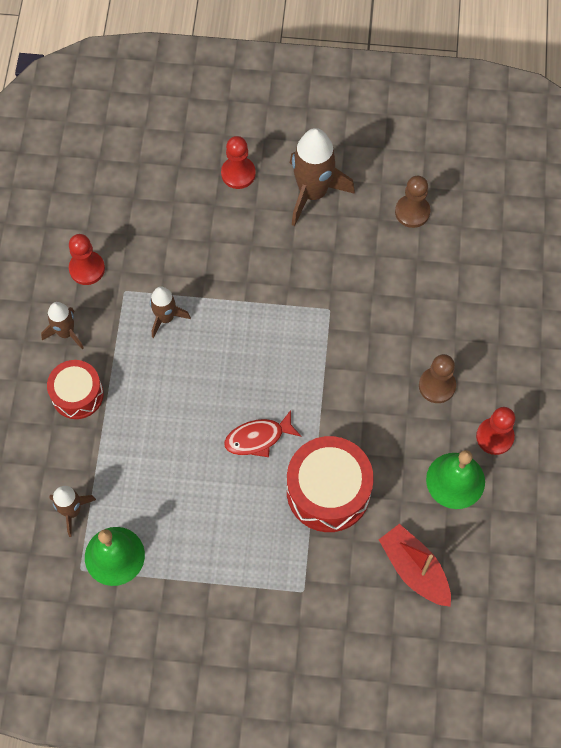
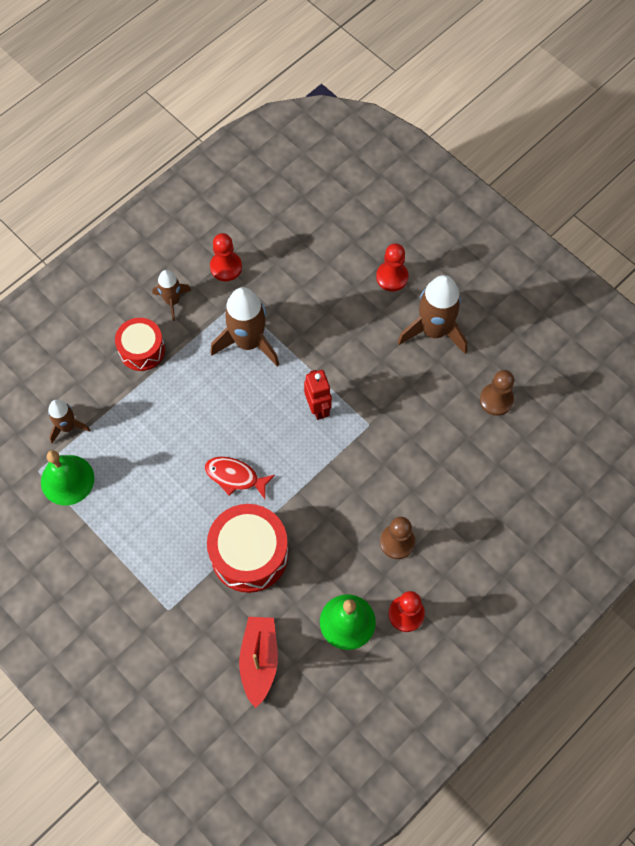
camera: 40 degrees right, 0 degrees up
brown rocket [150,287,191,338] -> brown rocket [210,287,279,366], size x1.76
none -> red robot [304,370,332,420]

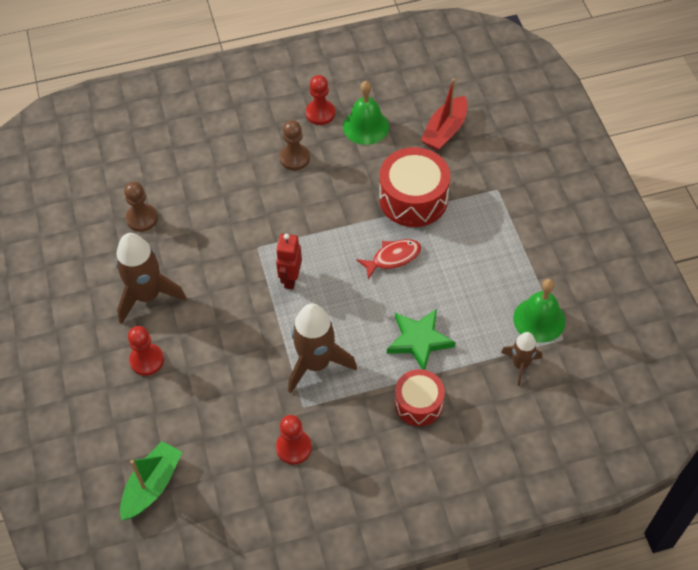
camera: 150 degrees left, 10 degrees down
brown rocket [152,270,192,321] -> none
red fish [205,457,275,499] -> red fish turned 75 degrees counterclockwise [356,239,421,279]
none -> green boat [120,441,182,520]
none -> green star [387,309,456,370]

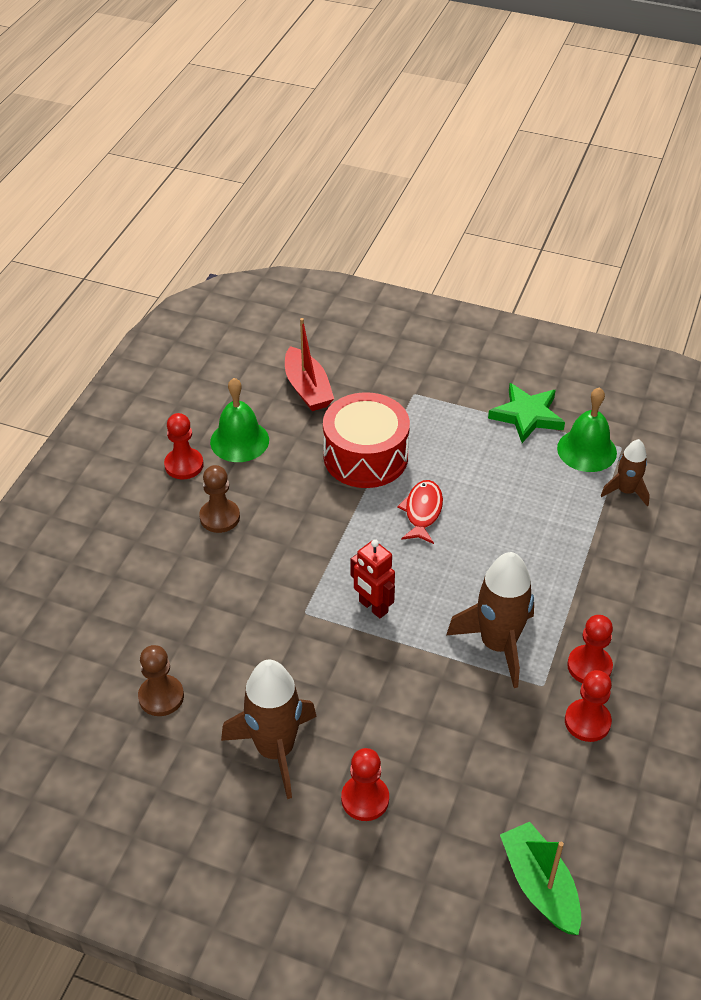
camera: 55 degrees left, 10 degrees down
green star [387,309,456,370] -> green star moved to [488,383,565,443]
red drum [394,369,445,426] -> none
none -> red pawn [567,615,613,683]

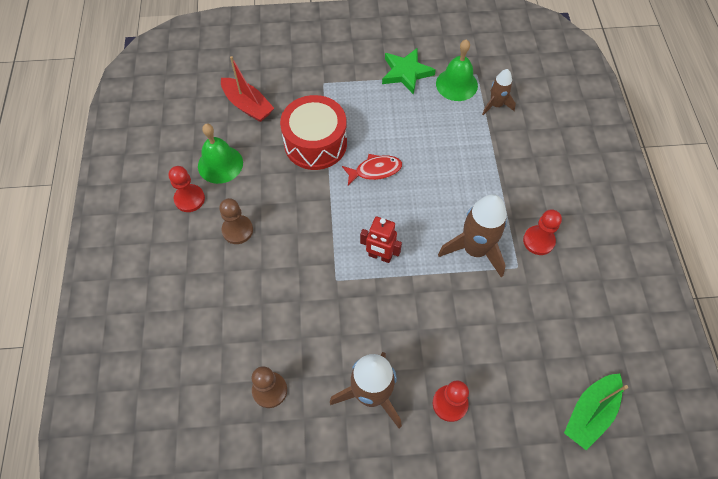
camera: 25 degrees left, 15 degrees up
red fish [397,480,443,544] -> red fish turned 90 degrees clockwise [342,154,402,185]
green boat [500,822,582,935] -> green boat turned 90 degrees counterclockwise [564,373,628,450]
red pawn [565,670,612,742] -> none

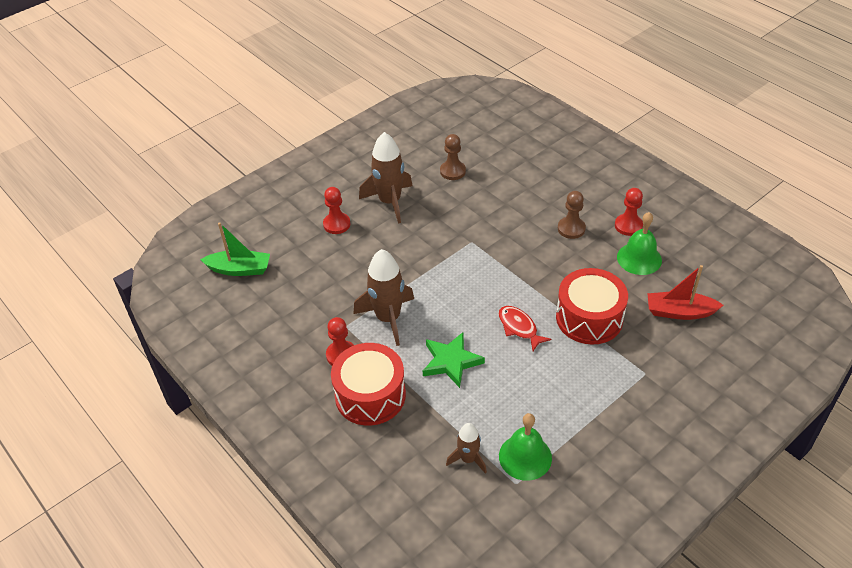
camera: 145 degrees right, 15 degrees down
red fish [342,154,402,185] -> red fish turned 105 degrees clockwise [499,306,551,351]
red robot [360,216,402,263] -> none
green star [382,48,436,95] -> green star moved to [423,332,485,388]
green boat [564,373,628,450] -> green boat turned 90 degrees clockwise [200,223,270,276]
none -> red drum [331,343,406,426]

